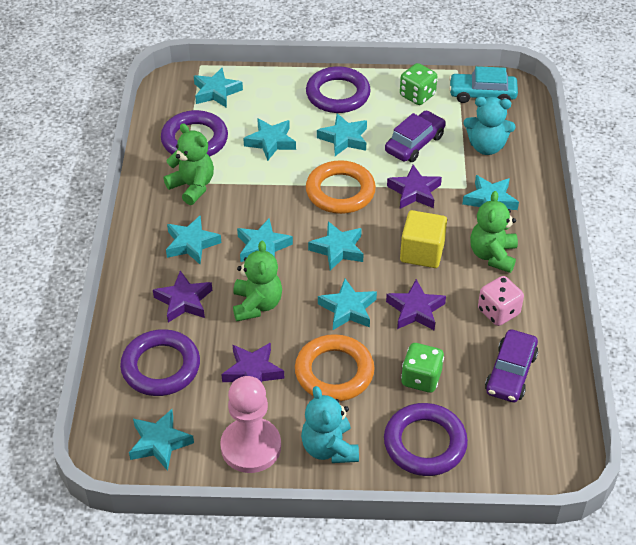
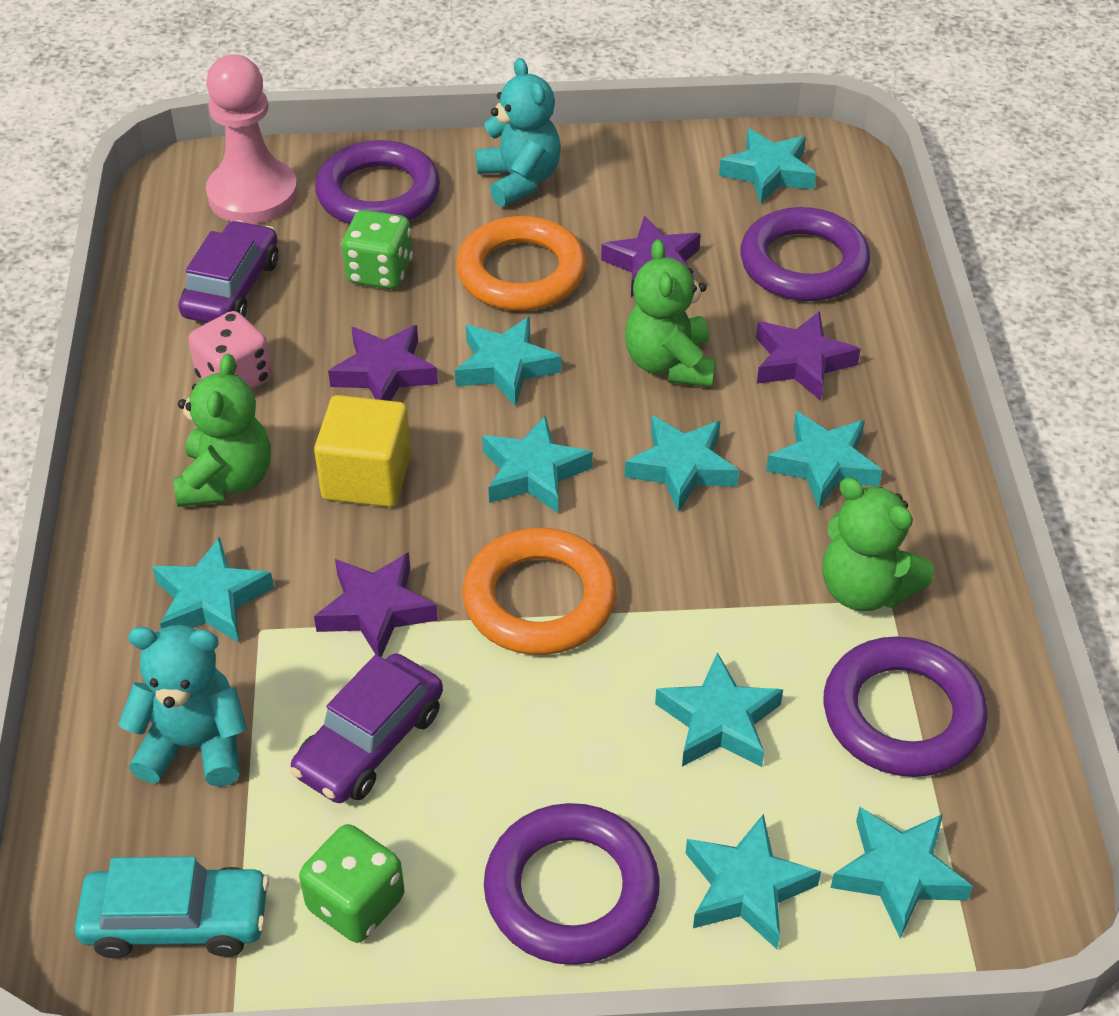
camera: 175 degrees right, 0 degrees up
pink pawn [220,376,281,473] -> pink pawn moved to [206,55,298,224]
turquoise star [317,113,367,156] -> turquoise star moved to [686,814,821,949]

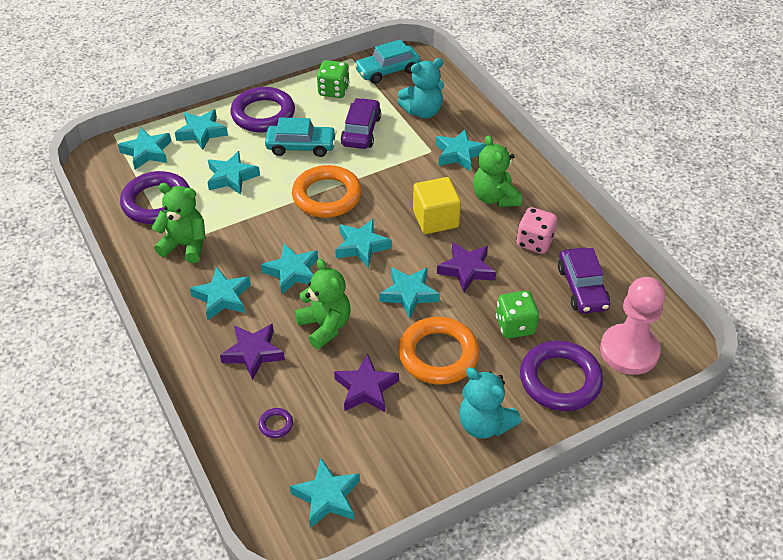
camera: 155 degrees right, 0 degrees up
purple star [314,552,438,657] -> none
purple ring [740,207,870,301] -> purple ring [259,408,293,438], size x0.40
none -> turquoise car [265,118,337,157]

